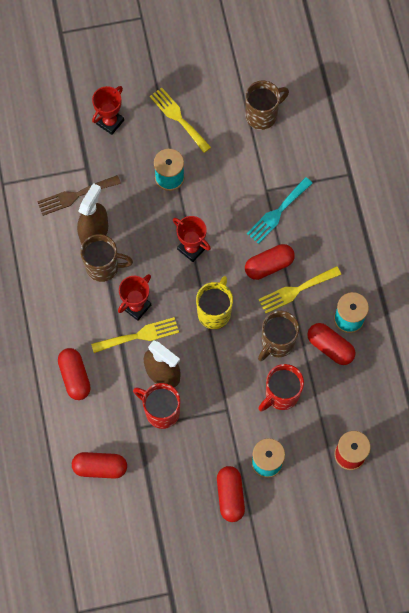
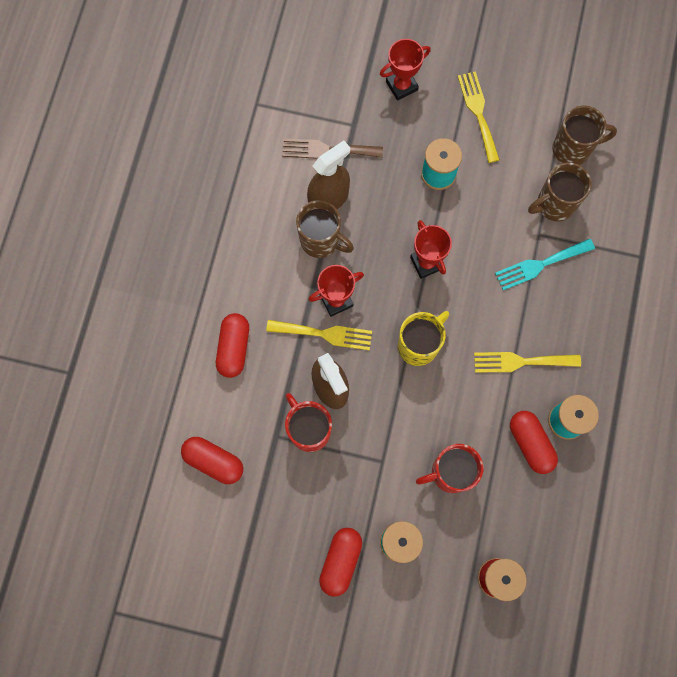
camera: 25 degrees right, 5 degrees up
red capsule [245,244,295,280] -> none
brown mug [258,311,299,361] -> brown mug moved to [528,162,592,221]

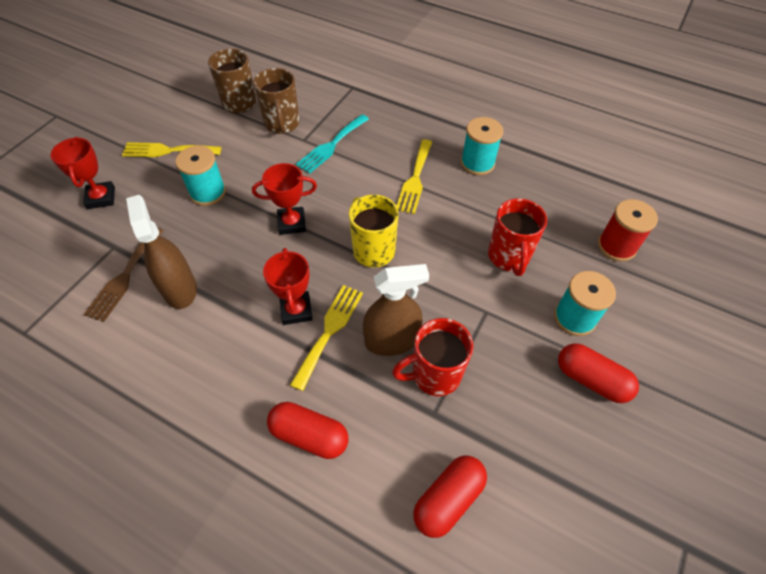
camera: 75 degrees left, 20 degrees down
brown mug [296,200,354,258] -> none
turquoise fork [495,239,595,290] -> turquoise fork turned 45 degrees clockwise [296,114,369,174]
red capsule [510,411,558,474] -> none

